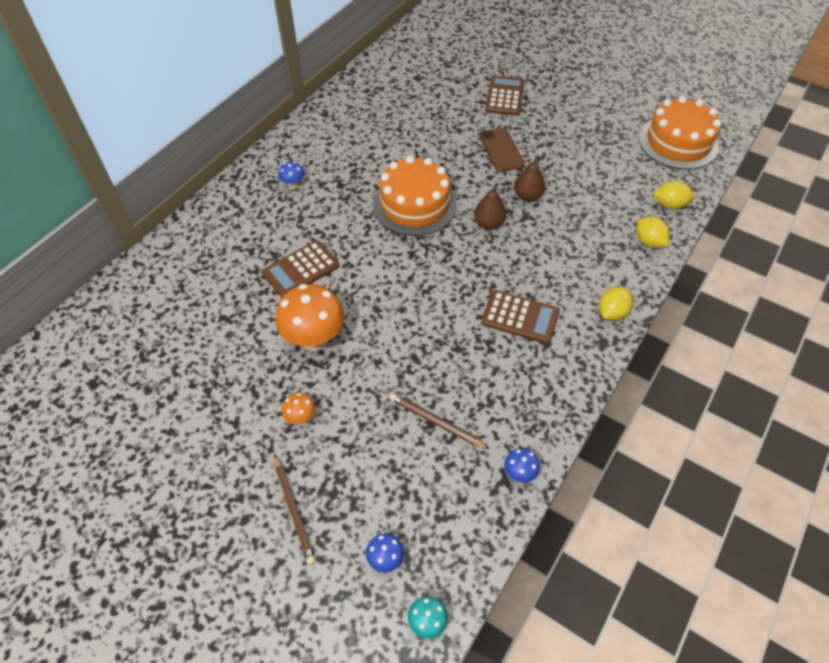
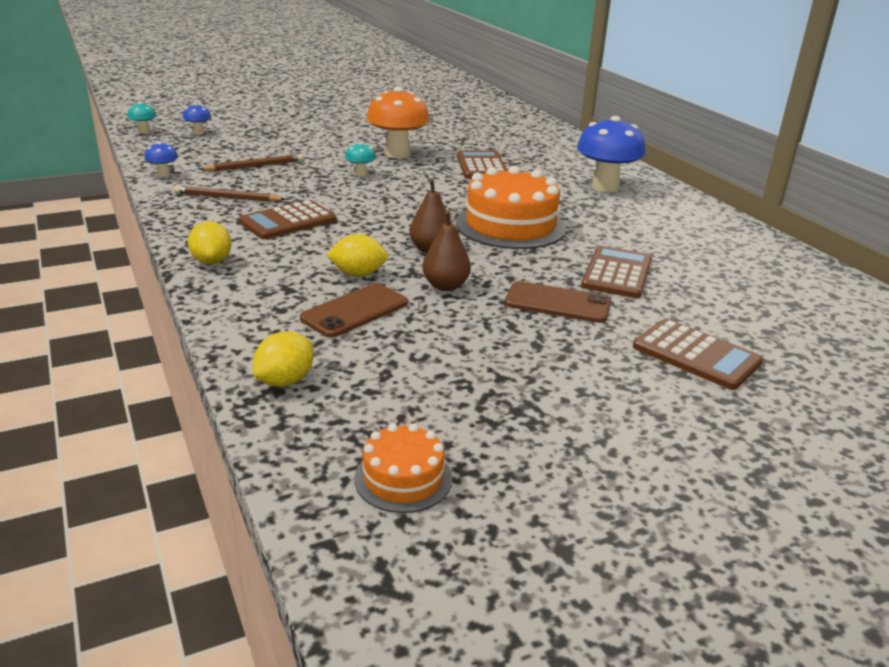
camera: 120 degrees right, 25 degrees down
brown pencil [274,454,316,565] -> brown pencil moved to [174,185,285,202]
blue mushroom [278,162,305,189] -> blue mushroom [577,116,646,193], size x2.16
orange mushroom [282,393,315,424] -> none
yellow lemon [636,216,670,248] -> yellow lemon moved to [326,234,388,276]
orange cake [639,96,722,170] -> orange cake [354,423,452,513], size x0.52
none -> brown phone [300,283,408,338]
none -> turquoise mushroom [345,142,376,177]
none -> brown calculator [581,246,652,298]

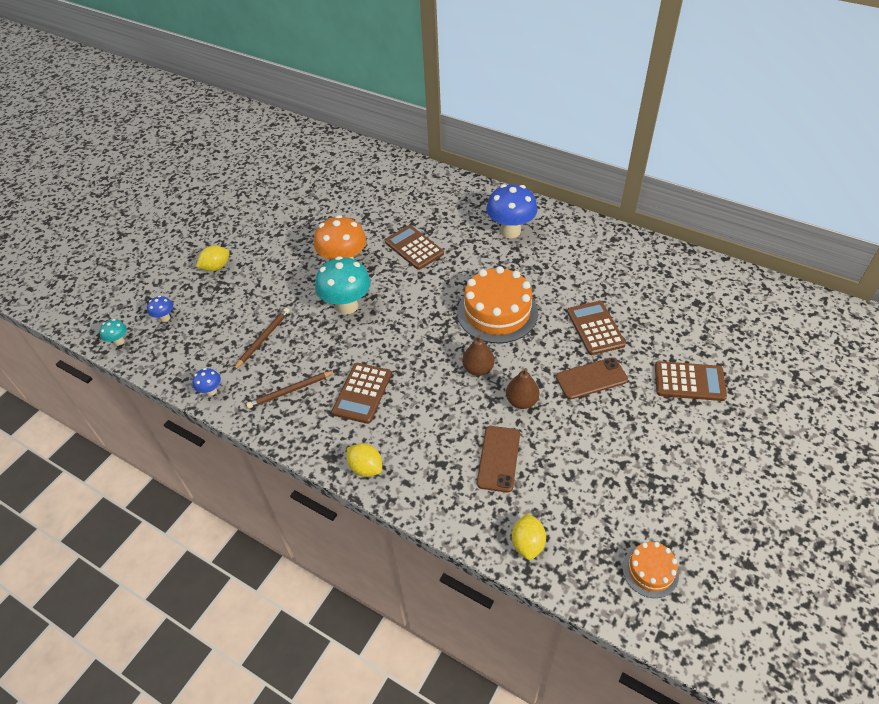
camera: 30 degrees left, 20 degrees up
yellow lemon [326,234,388,276] -> yellow lemon moved to [196,246,229,271]
turquoise mushroom [345,142,376,177] -> turquoise mushroom [315,256,371,314], size x2.16

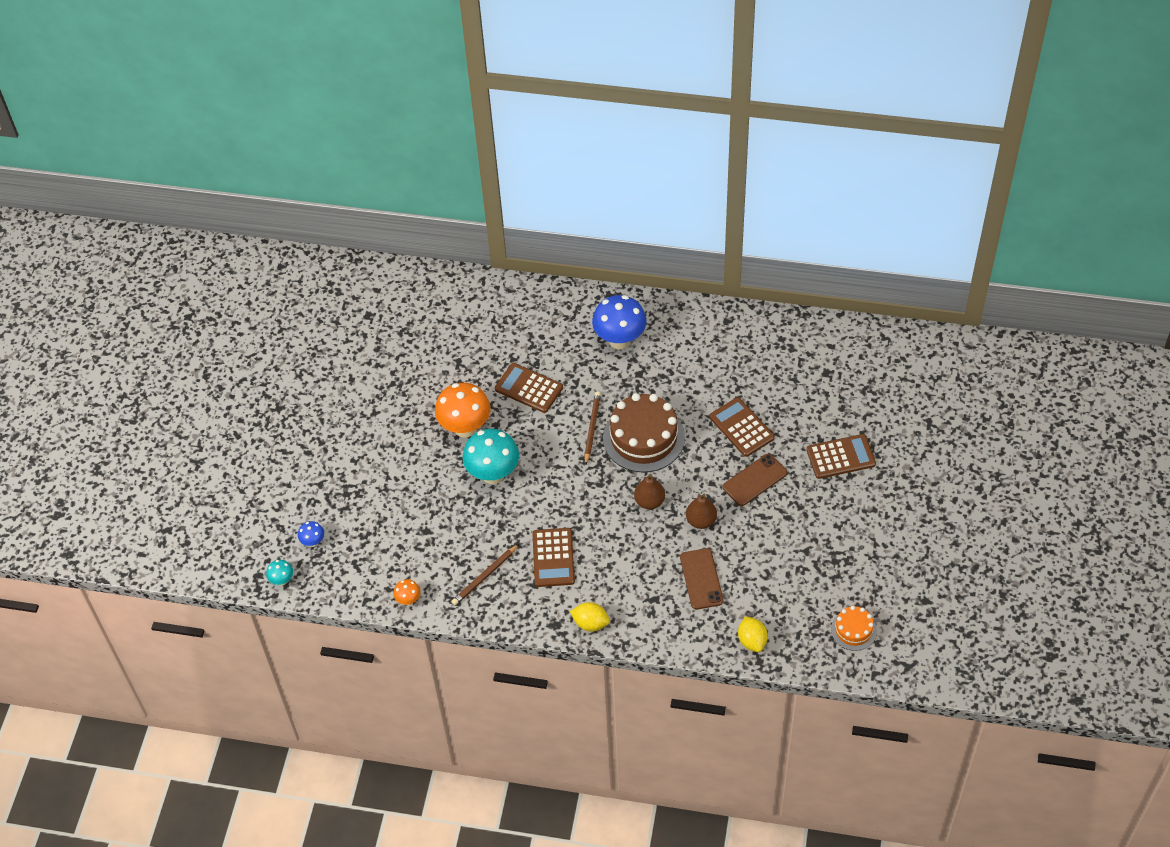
camera: 20 degrees left, 5 degrees up
blue mushroom [193,368,221,396] -> orange mushroom [393,579,421,605]
yellow lemon [196,246,229,271] -> none
brown pencil [234,308,290,370] -> brown pencil moved to [584,392,601,465]
orange cake [457,266,538,344] -> brown cake [603,393,685,472]

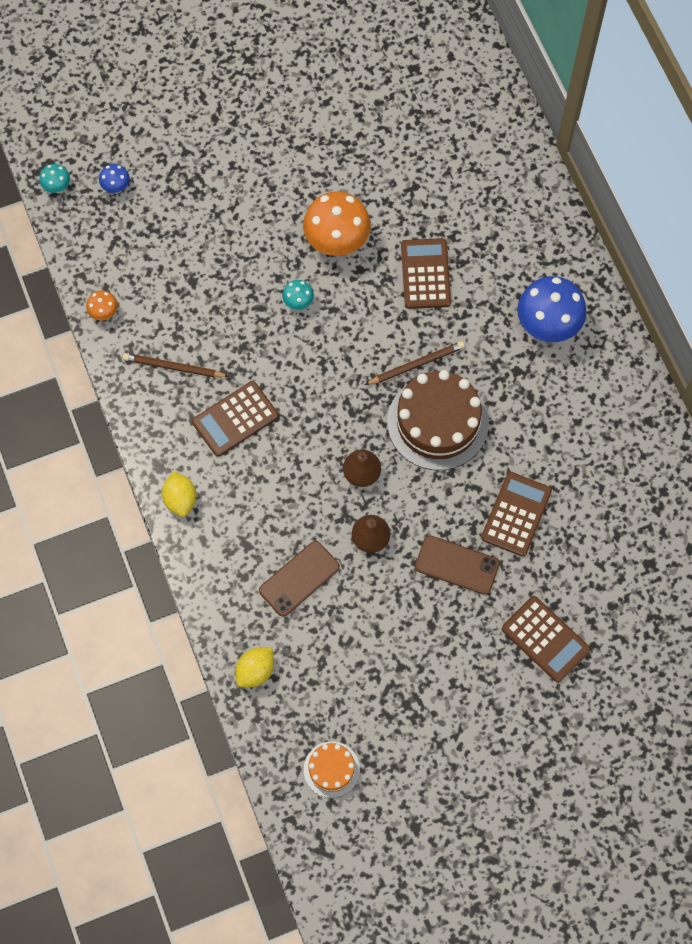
camera: 55 degrees right, 15 degrees up
turquoise mushroom [463,429,519,484] -> turquoise mushroom [282,280,314,310], size x0.46

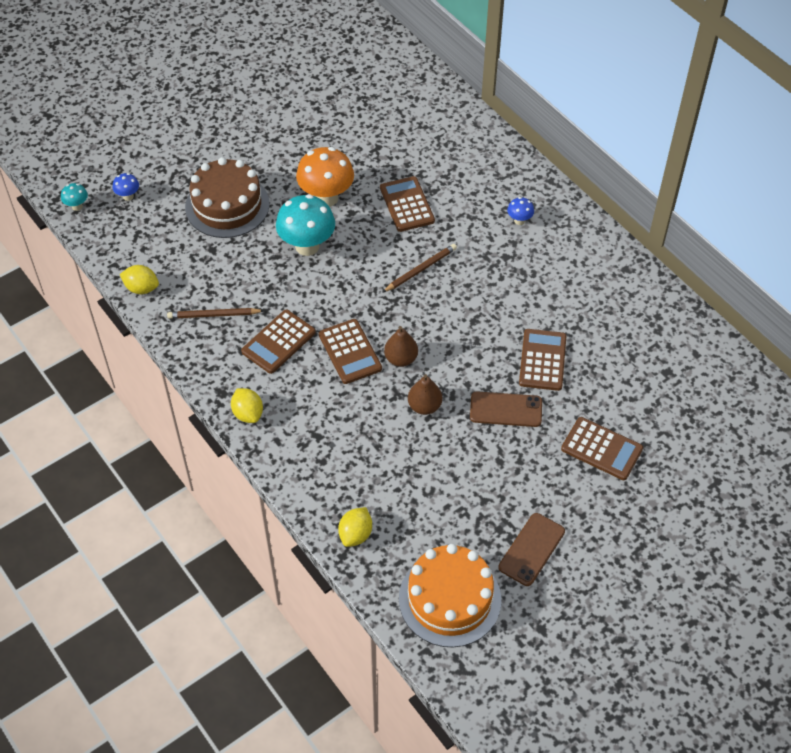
camera: 15 degrees left, 15 degrees down
orange mushroom [86,290,118,321] -> yellow lemon [120,265,159,294]
brown phone [259,541,340,617] -> brown phone moved to [498,513,565,586]
turquoise mushroom [282,280,314,310] -> turquoise mushroom [276,194,335,256], size x2.16
orange cake [304,741,360,798] -> orange cake [399,544,501,647], size x1.93
brown cake [387,370,489,470] -> brown cake moved to [185,157,269,238]
blue mushroom [517,276,587,342] -> blue mushroom [507,197,534,225], size x0.46
none -> brown calculator [319,319,382,384]

